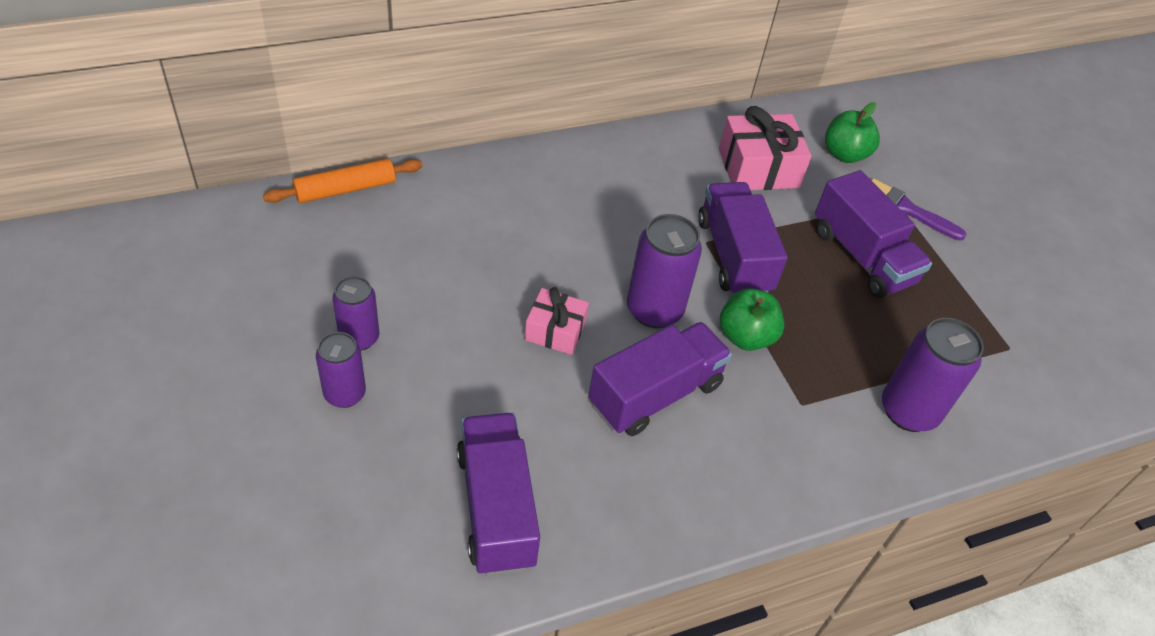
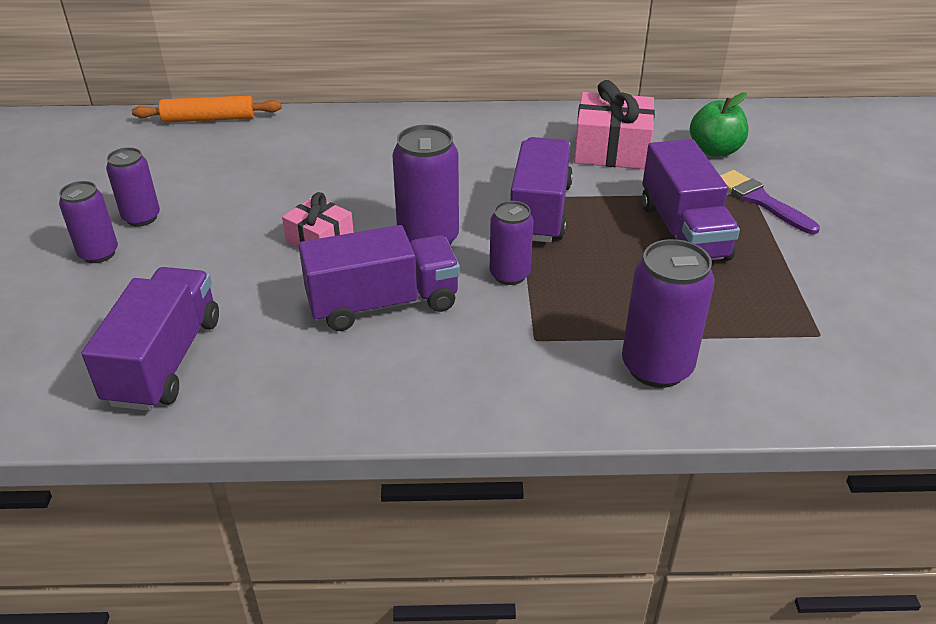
camera: 25 degrees right, 10 degrees down
green apple [720,288,784,351] -> purple can [489,201,533,285]

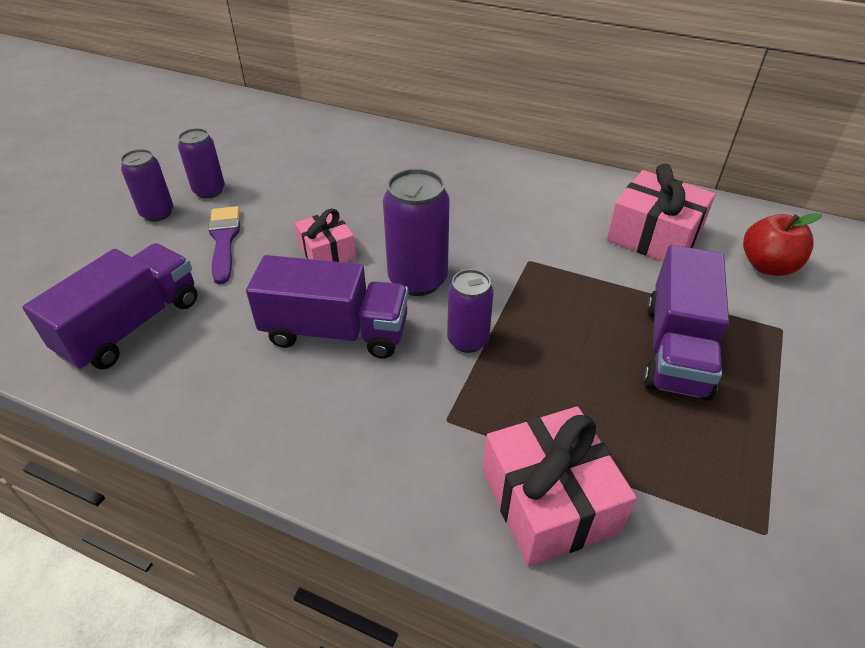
camera: 25 degrees right, 5 degrees up
orange rolling pin [132,95,282,123] -> none
purple truck [510,137,573,243] -> none
purple can [622,239,715,388] -> pink gift [483,406,637,566]
green apple [690,93,749,157] -> red apple [743,213,822,276]
purple brush [720,170,820,234] -> purple brush moved to [208,206,240,284]

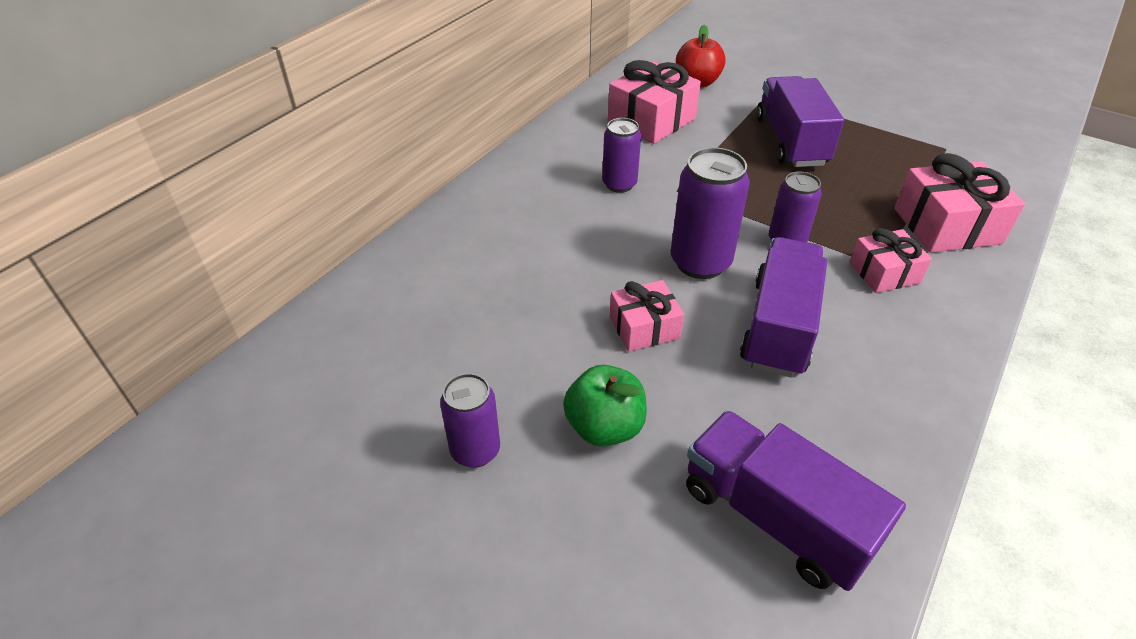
camera: 80 degrees left, 0 degrees up
purple can [121,149,173,222] -> purple can moved to [602,118,641,193]
purple brush [208,206,240,284] -> green apple [563,365,647,447]
purple truck [643,245,729,401] -> purple truck turned 120 degrees counterclockwise [757,76,844,167]
none -> pink gift [850,228,932,293]

